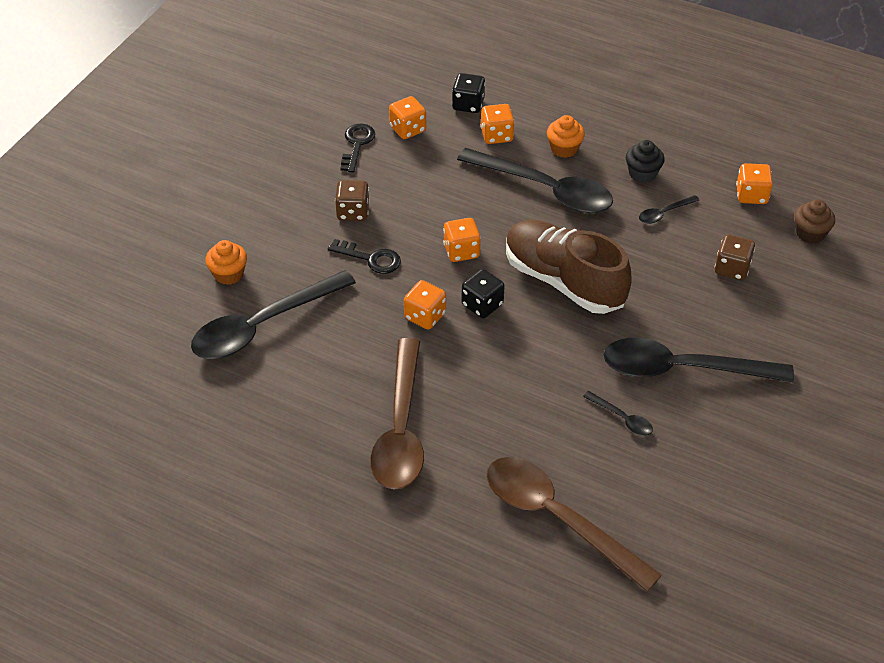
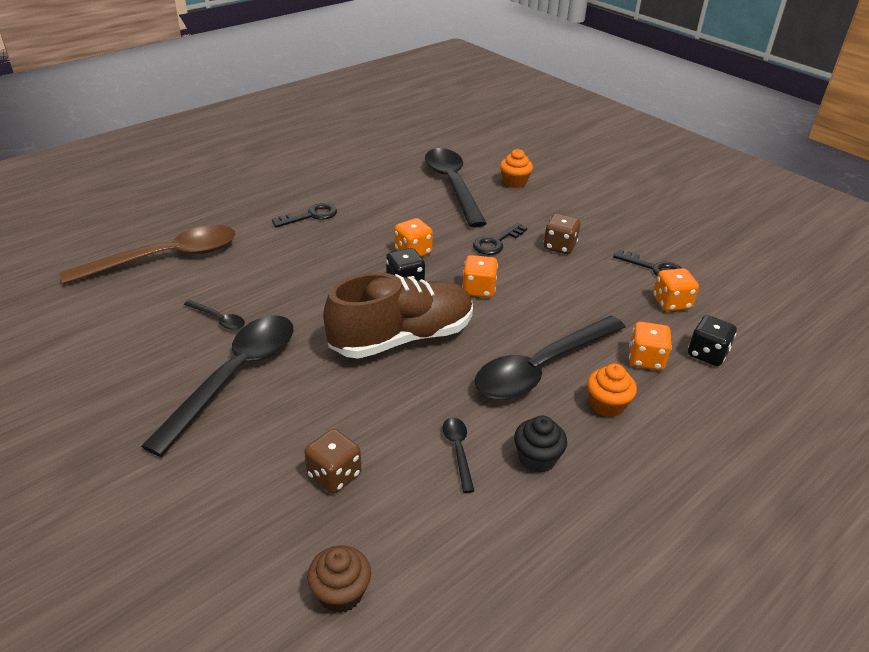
camera: 110 degrees right, 10 degrees down
brown spoon [370,338,424,490] -> black key [272,203,337,228]
black spoon [583,391,653,436] -> black spoon turned 120 degrees counterclockwise [184,300,245,330]
orange dice [736,163,773,204] -> none

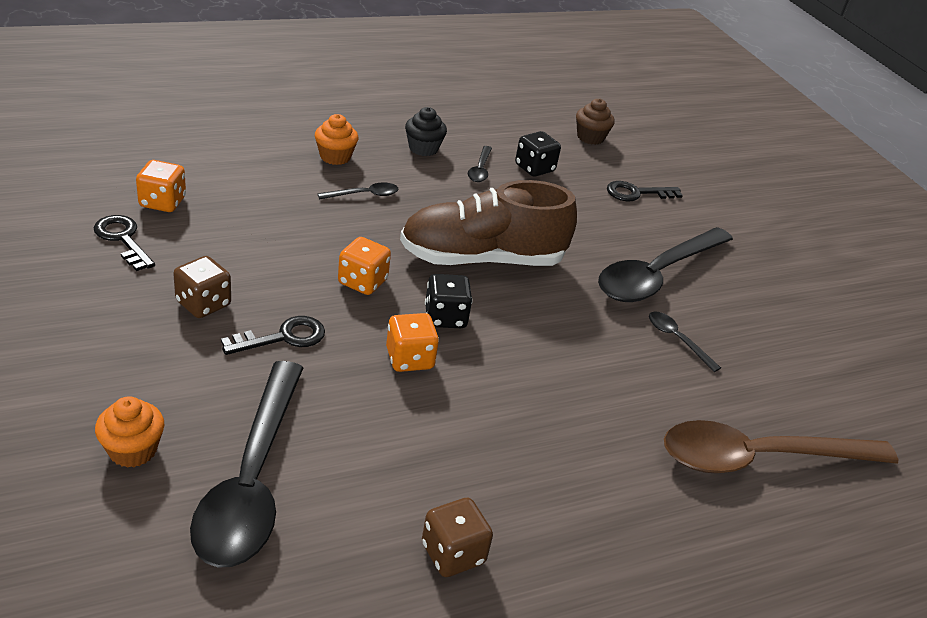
camera: 165 degrees left, 0 degrees up
black key [272,203,337,228] -> black key moved to [607,181,683,201]
brown dice [304,429,361,494] -> brown dice moved to [422,498,493,577]
black spoon [475,316,626,400] -> black spoon [318,183,398,200], size x0.42
orange dice [629,322,672,370] -> none
black dice [688,315,737,366] -> black dice moved to [515,131,561,177]

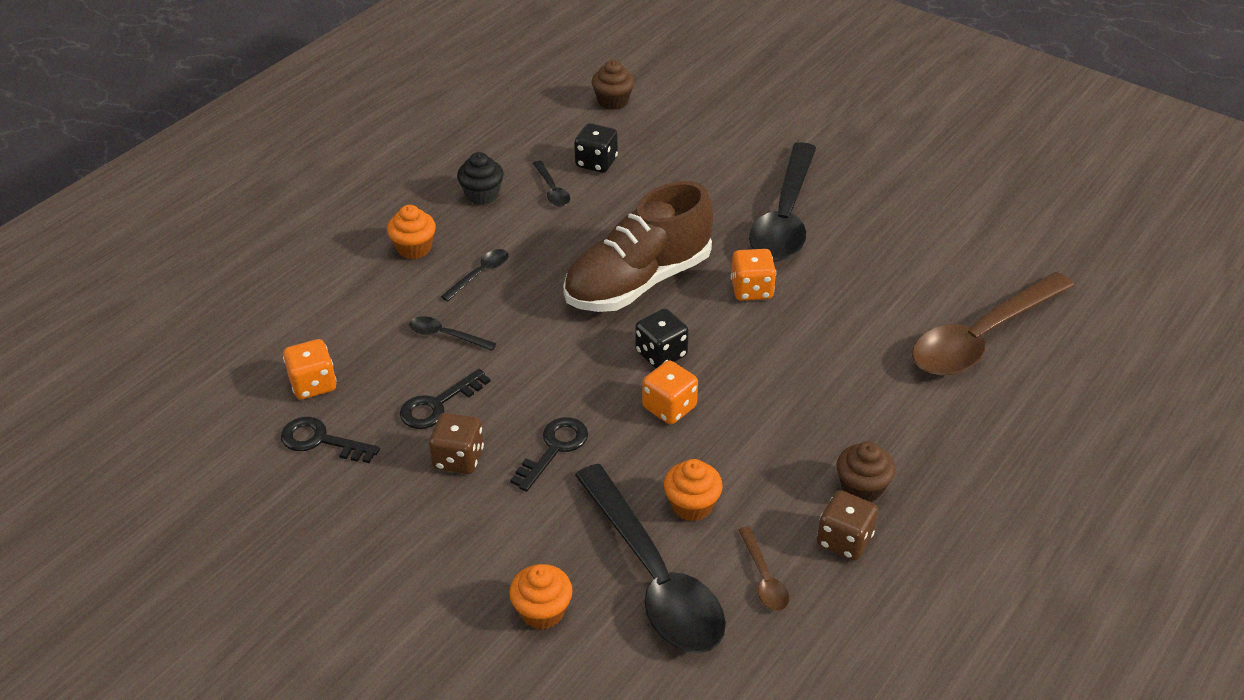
camera: 25 degrees left, 5 degrees up
orange dice [338,237,391,295] -> orange dice moved to [731,249,776,301]
black key [607,181,683,201] -> black key moved to [400,369,491,429]
black spoon [649,311,721,372] -> black spoon moved to [409,316,497,351]
none -> orange cupcake [664,459,723,521]
none -> brown spoon [739,527,789,611]
none -> brown cupcake [837,442,895,502]

